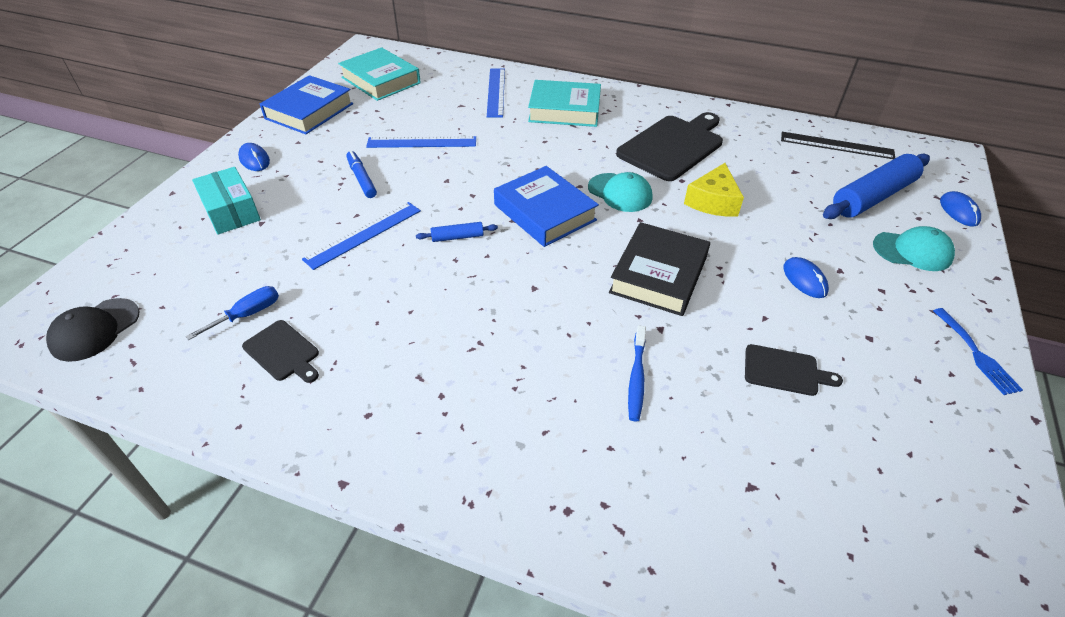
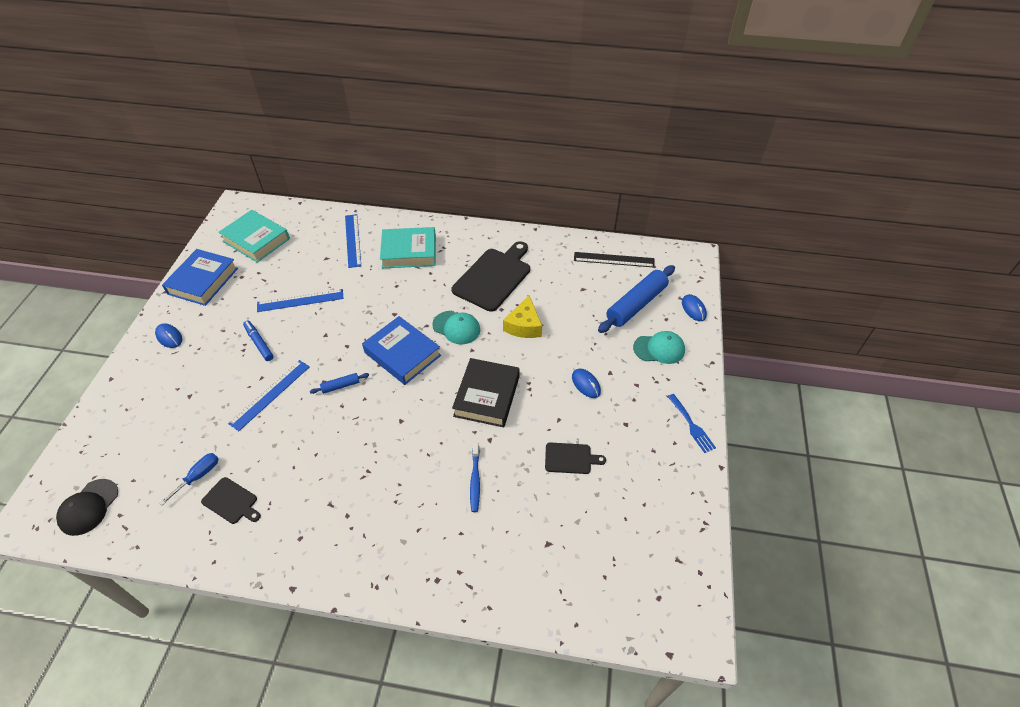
camera: 10 degrees left, 5 degrees up
turquoise box [192,167,261,235] -> none

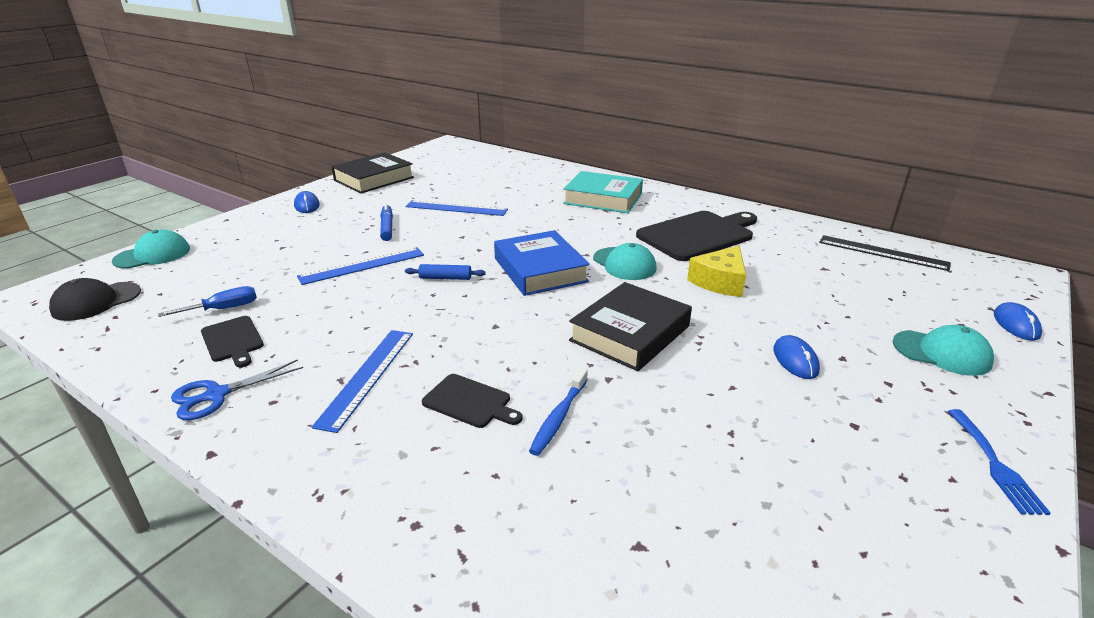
camera: 25 degrees right, 20 degrees down
blue book [162,249,238,306] -> black book [331,152,414,194]
turquoise book [218,210,290,263] -> none
blue ruler [345,214,361,268] -> blue ruler moved to [311,330,413,433]
black cutting board [545,442,606,474] -> black cutting board moved to [422,374,523,428]
blue rolling pin [598,265,675,333] -> none
none -> turquoise cap [112,229,190,269]
none -> blue scissors [171,359,303,421]

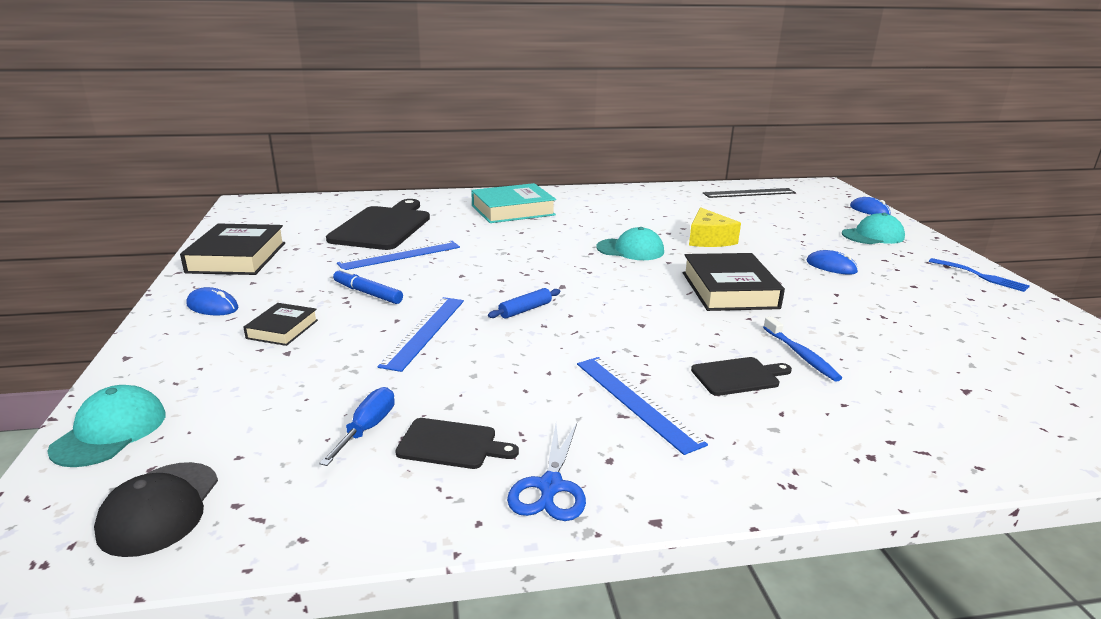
camera: 45 degrees left, 5 degrees down
blue book [494,230,590,296] -> none
black cutting board [636,211,757,261] -> black cutting board moved to [326,199,430,250]
none -> black book [243,303,318,346]

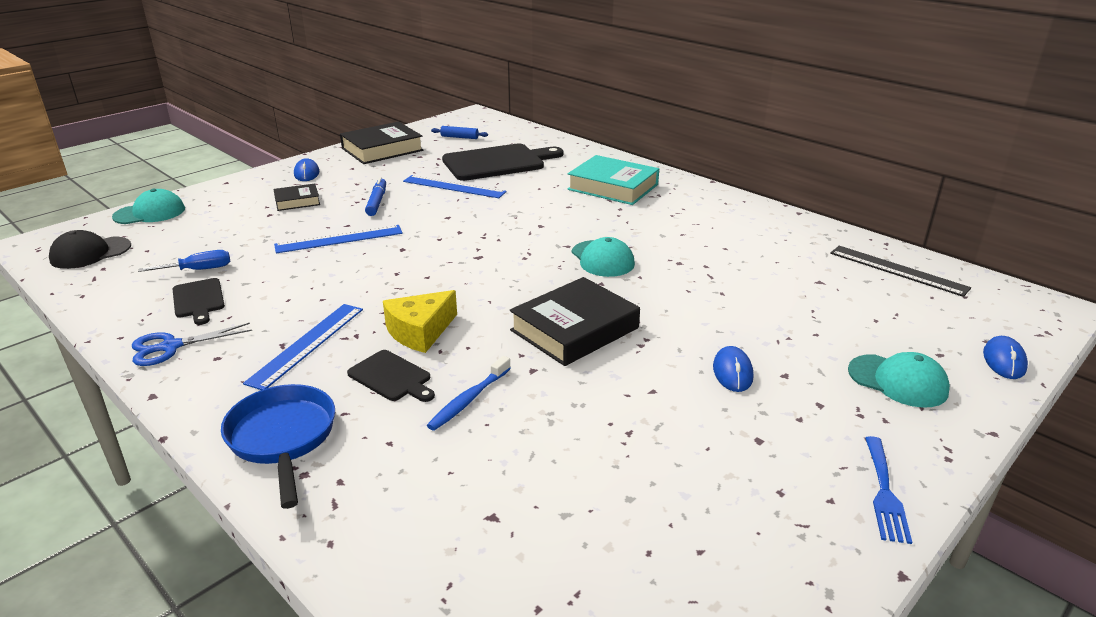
camera: 55 degrees right, 5 degrees up
blue rolling pin [488,288,560,319] -> blue rolling pin moved to [431,126,488,139]
yellow cheese [689,207,741,247] -> yellow cheese moved to [383,290,457,353]
none -> blue pan [221,384,335,509]

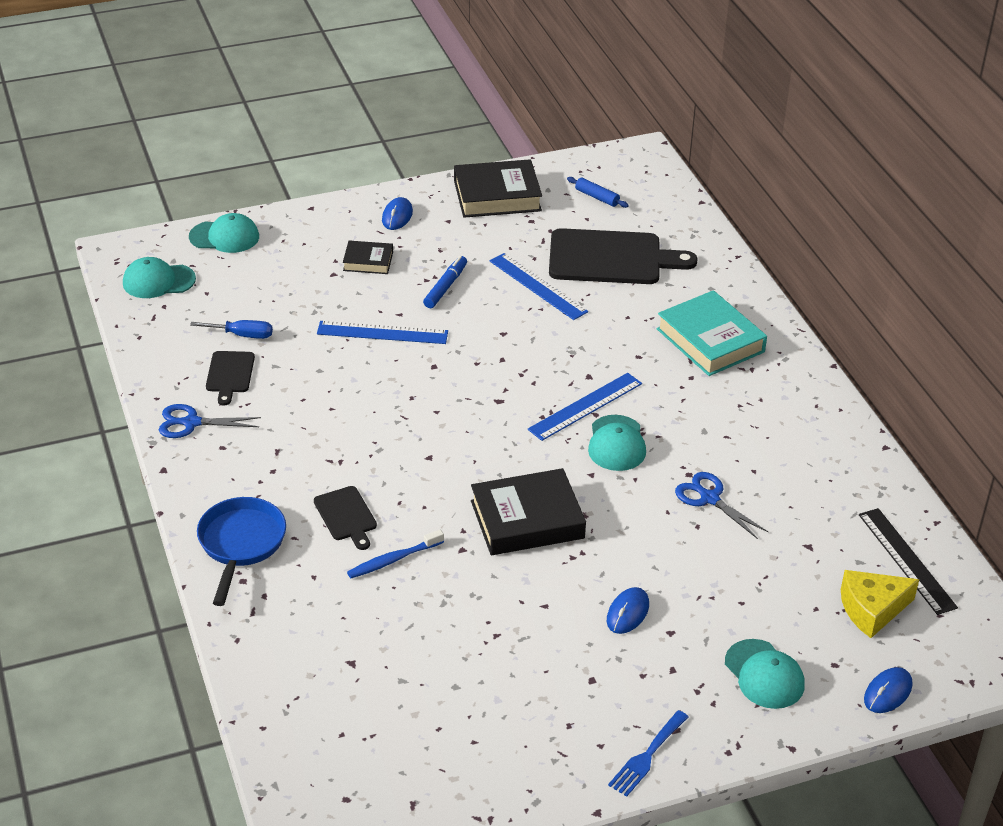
camera: 25 degrees right, 10 degrees up
black cap [49,230,131,269] -> turquoise cap [123,257,196,298]
blue ruler [243,304,363,390] -> blue ruler moved to [528,373,642,441]
yellow cheese [383,290,457,353] -> yellow cheese moved to [841,570,919,638]
none -> blue scissors [675,472,769,539]

